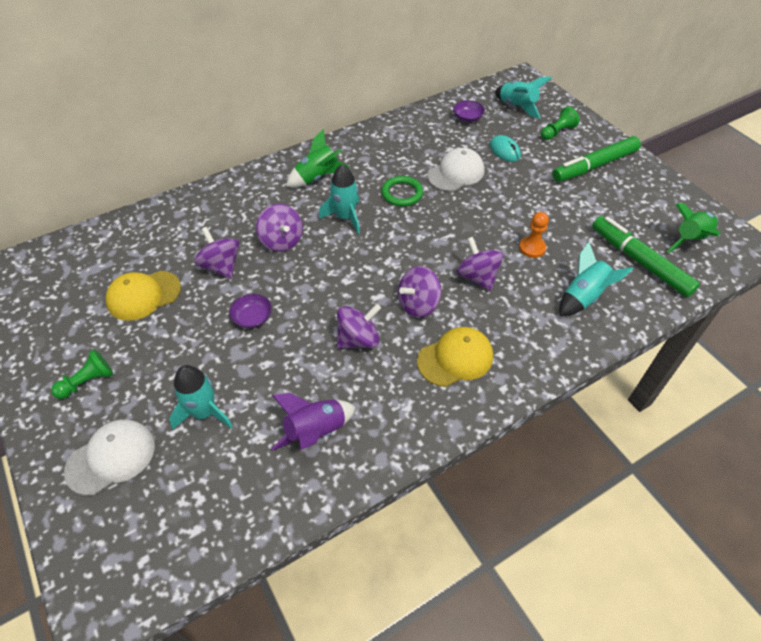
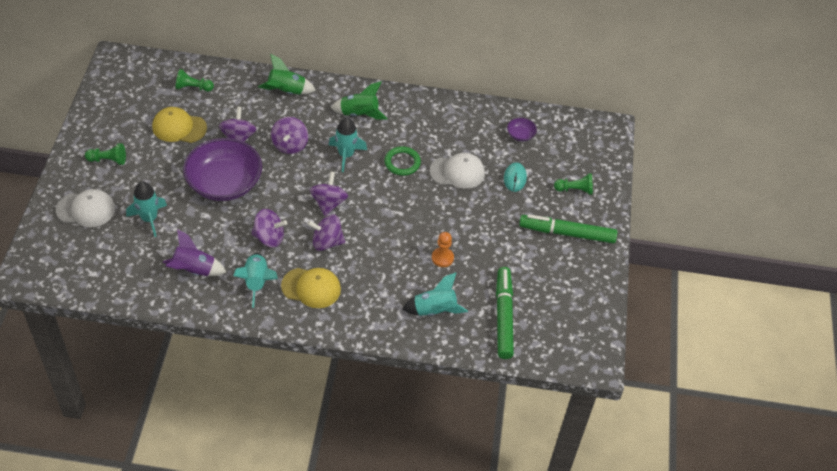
camera: 35 degrees right, 0 degrees up
purple bowl [229,294,272,328] -> purple bowl [183,138,262,201], size x2.46
purple spinning top [456,237,504,291] -> purple spinning top moved to [310,171,348,216]
turquoise rocket [495,77,552,119] -> turquoise rocket moved to [233,253,278,308]
green rocket [667,203,721,253] -> green rocket moved to [258,54,316,95]
none -> green pawn [176,69,214,92]

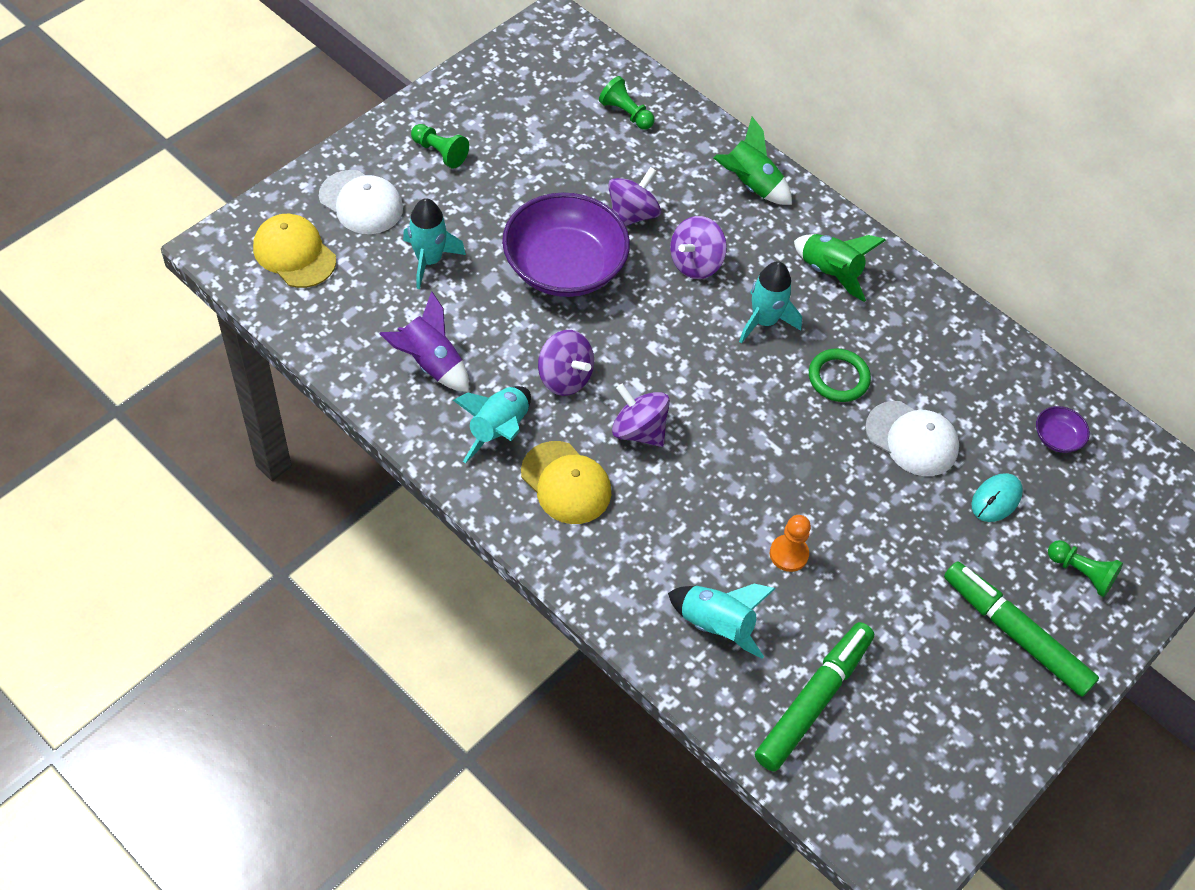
camera: 35 degrees right, 5 degrees up
yellow cap [152,107,207,143] -> yellow cap moved to [253,214,336,288]
purple spinning top [310,171,348,216] -> none

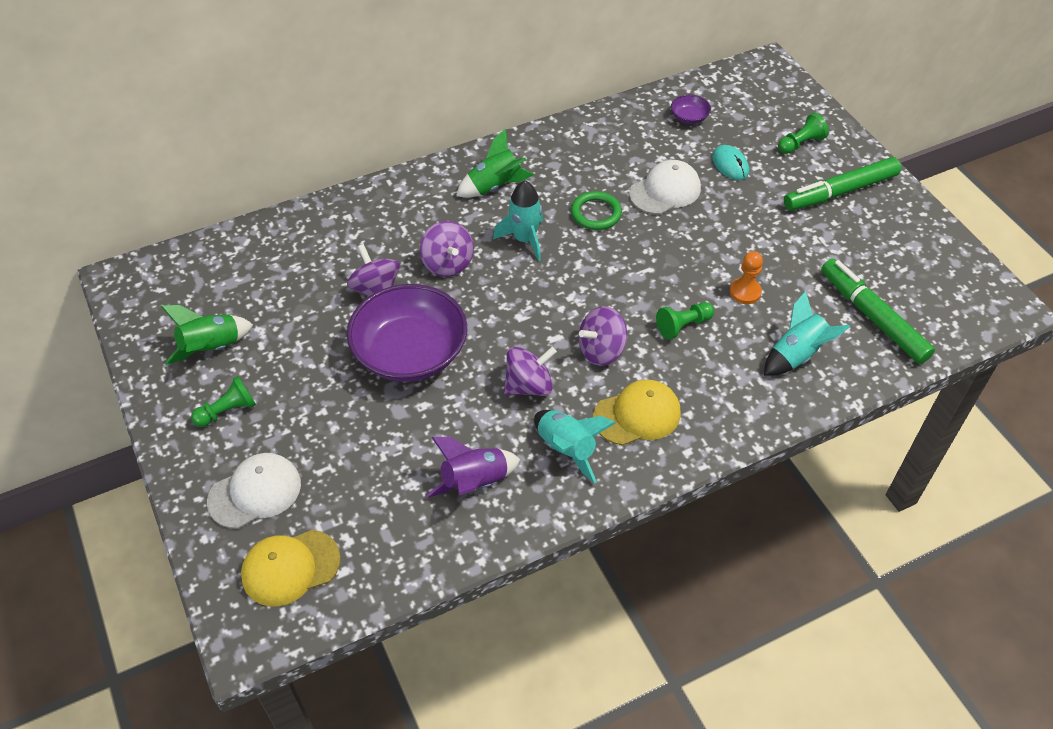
camera: 65 degrees left, 5 degrees down
turquoise rocket [403,198,466,289] -> none
green pawn [599,76,655,129] -> green pawn moved to [656,302,714,340]
green rocket [713,117,792,205] -> green rocket moved to [161,305,253,365]

